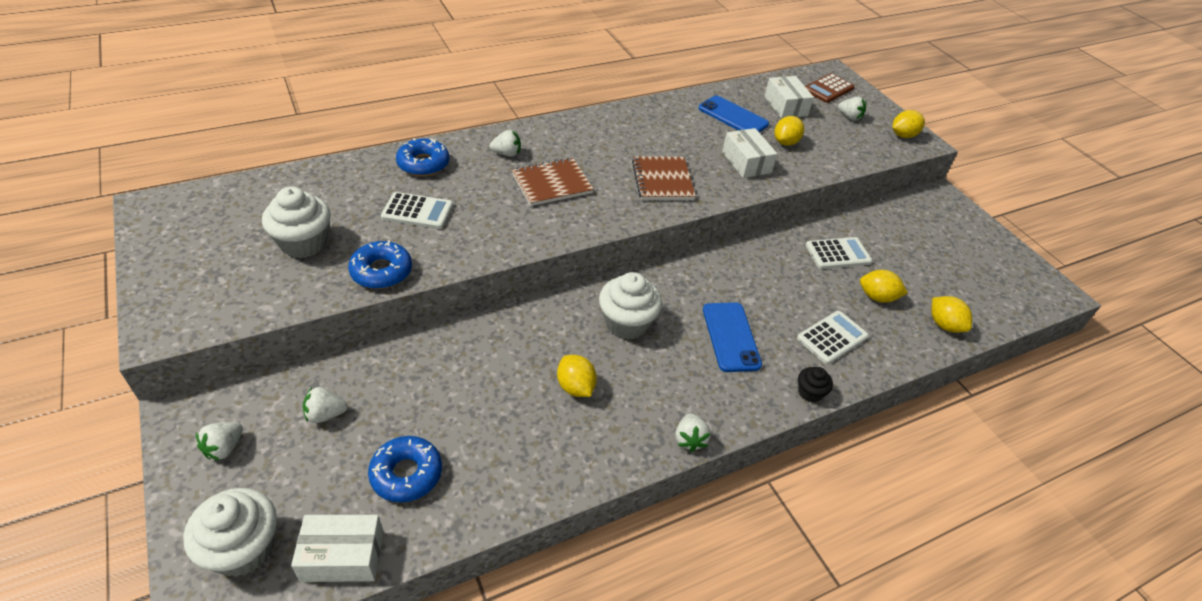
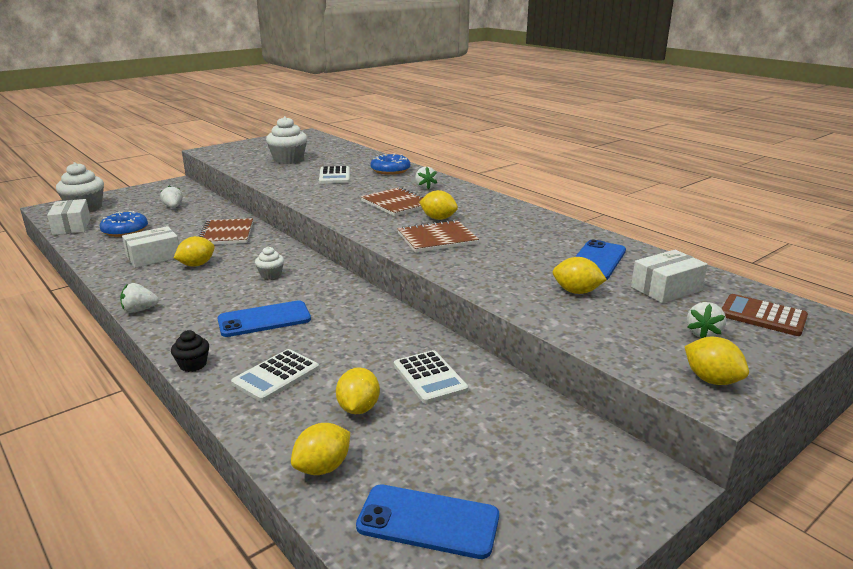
camera: 80 degrees right, 20 degrees down
white strawberry [196,422,243,461] -> none
blue donut [348,240,412,289] -> none
white cupcake [599,272,662,340] -> white cupcake [255,247,284,279], size x0.52
white box [722,128,777,178] -> white box moved to [122,226,179,268]
white calculator [797,311,869,364] -> white calculator turned 90 degrees clockwise [231,349,319,402]
none -> brown notebook [198,218,253,244]
none -> blue phone [356,484,499,559]
none -> yellow lemon [419,190,458,220]

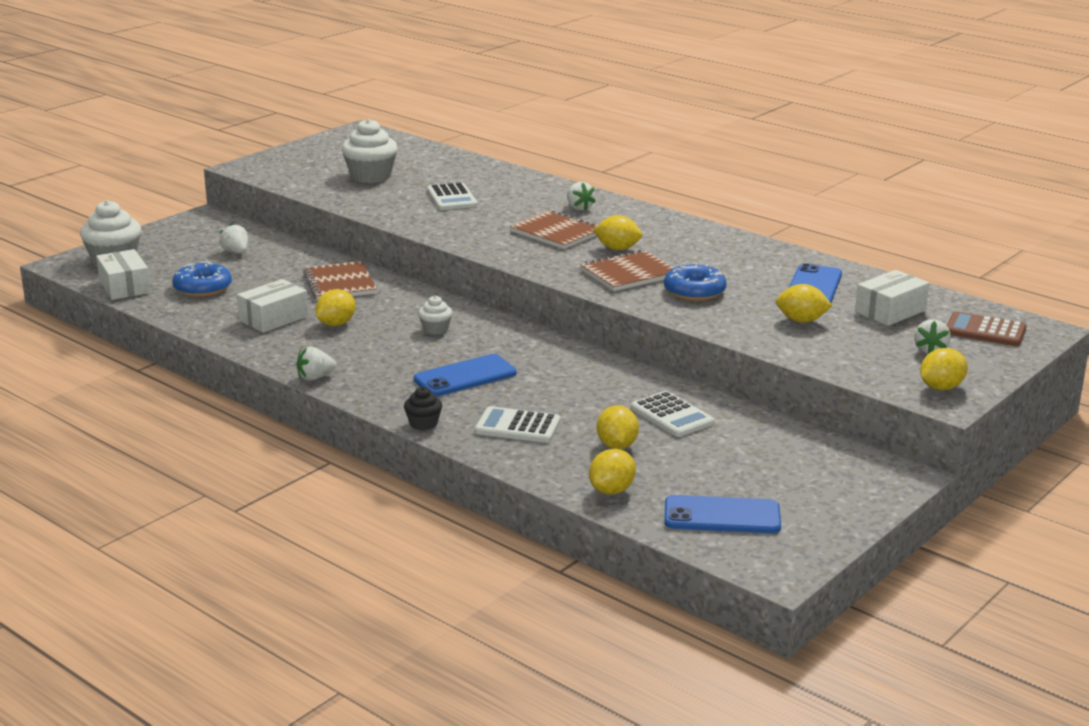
camera: 10 degrees left, 0 degrees up
white calculator [231,349,319,402] -> white calculator turned 75 degrees clockwise [475,406,561,443]
blue donut [371,153,410,175] -> blue donut moved to [664,263,727,301]
yellow lemon [684,337,749,385] -> yellow lemon turned 75 degrees counterclockwise [920,348,968,390]

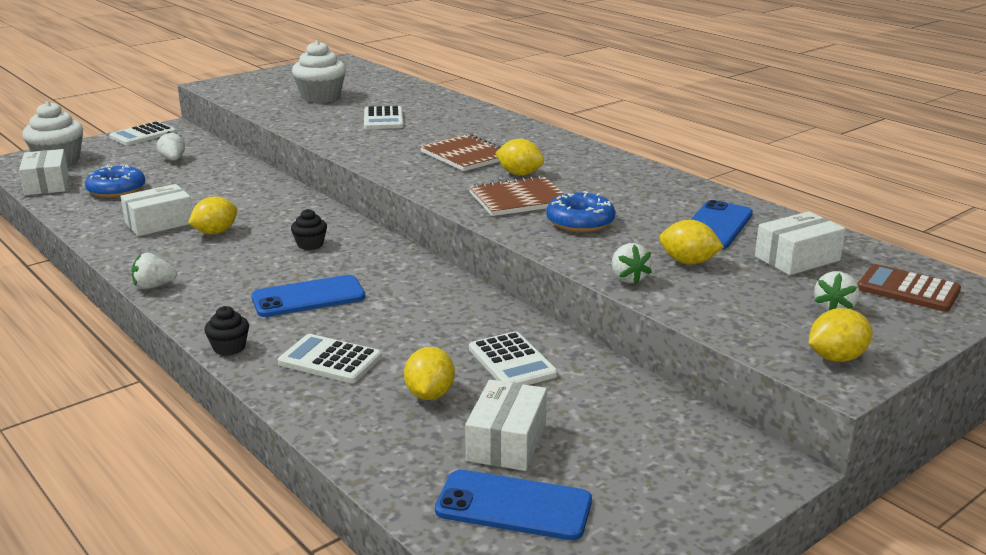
camera: 10 degrees right, 0 degrees up
brown notebook [303,261,377,300] -> none
white cupcake [418,296,452,335] -> black cupcake [291,209,327,250]
white strawberry [567,182,596,211] -> white strawberry moved to [612,243,652,284]
yellow lemon [589,449,636,495] -> none
none -> white calculator [109,122,176,145]
none -> white box [465,380,547,471]

